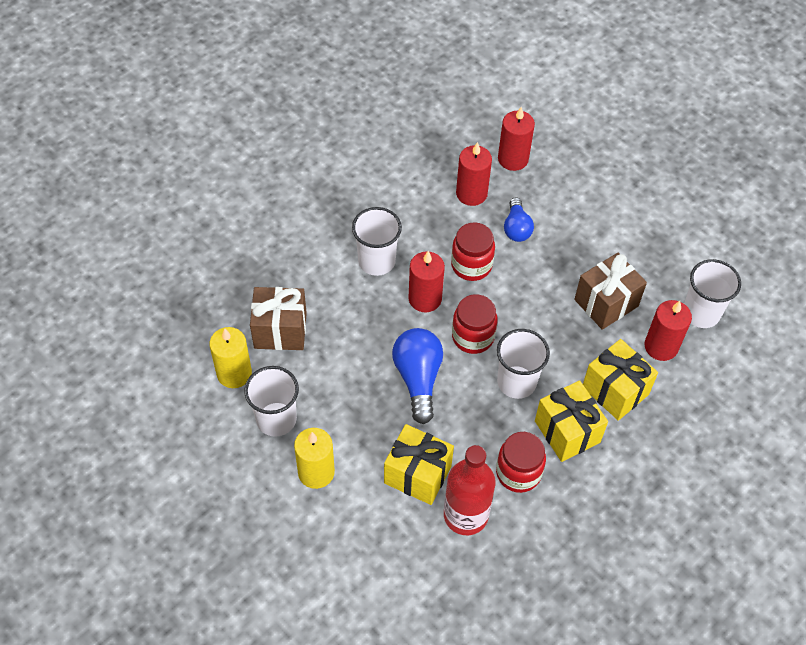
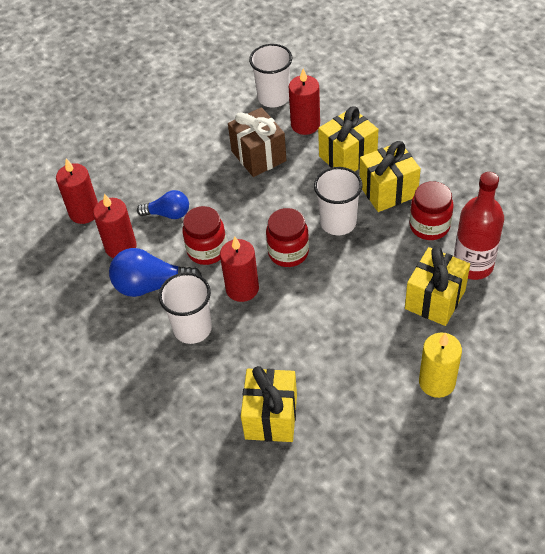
camera: 80 degrees left, 5 degrees down
yellow candle [209,327,252,388] -> none
white cup [244,366,299,437] -> none
brown gift [250,287,307,350] -> yellow gift [241,366,297,442]
blue light bulb [392,328,443,424] -> blue light bulb moved to [109,248,202,297]

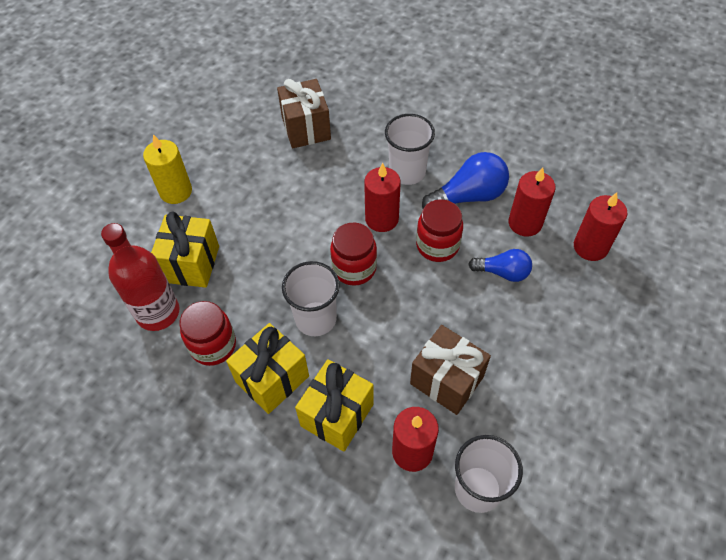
camera: 155 degrees right, 5 degrees up
blue light bulb [137,190,189,219] -> blue light bulb turned 150 degrees counterclockwise [468,249,532,282]
yellow gift [241,366,297,442] -> brown gift [277,79,331,148]

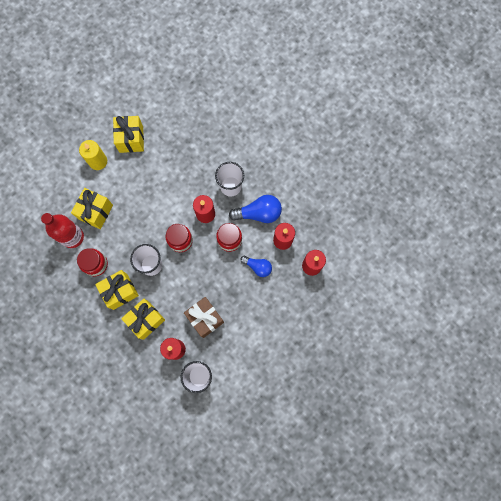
camera: 15 degrees right, 20 degrees up
brown gift [277,79,331,148] -> none
none -> yellow gift [113,116,144,153]

